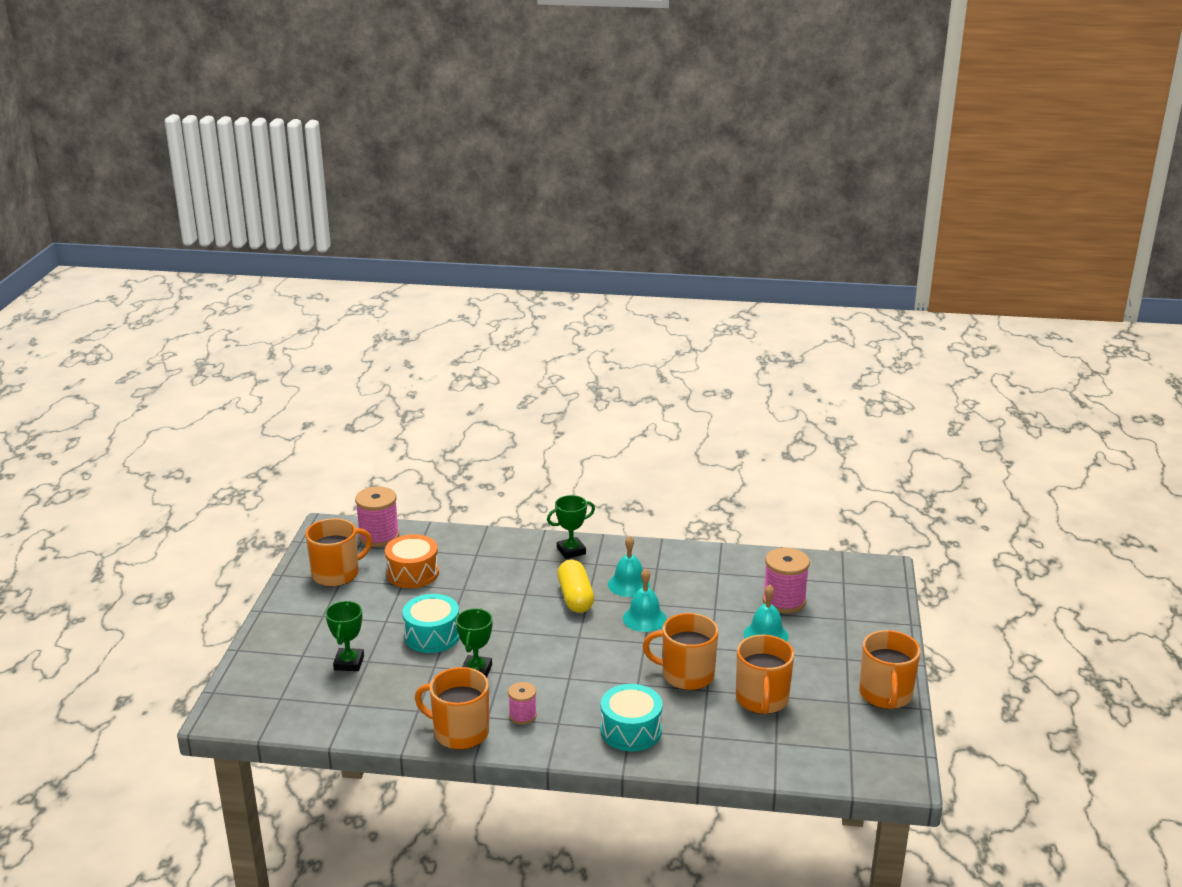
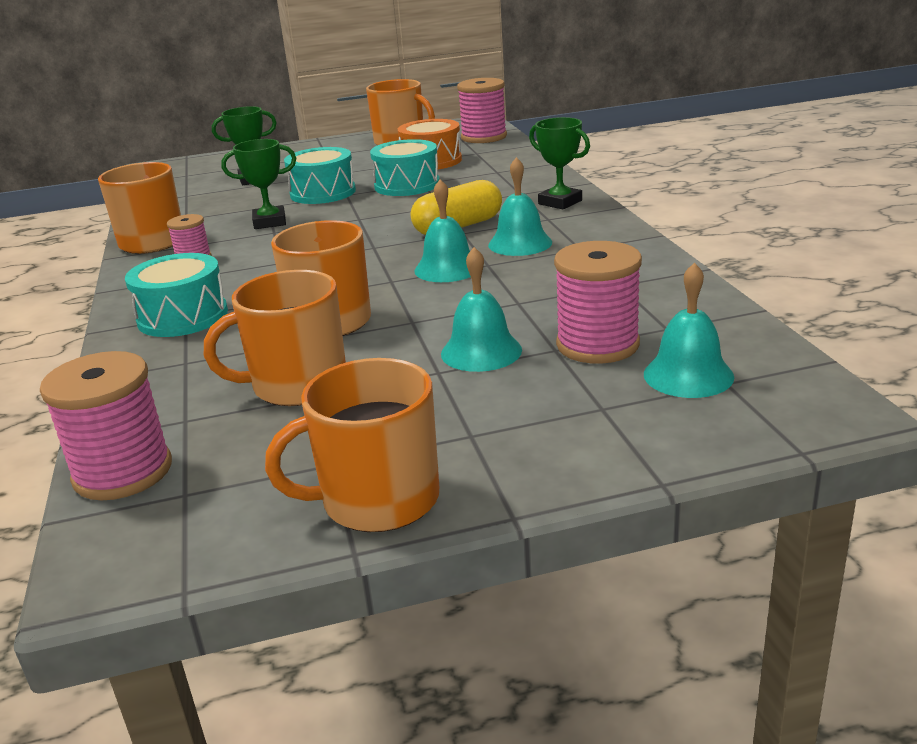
camera: 70 degrees right, 0 degrees up
none -> pink spool [40,351,172,500]
none -> turquoise drum [370,139,440,196]
none -> turquoise bell [644,262,734,398]

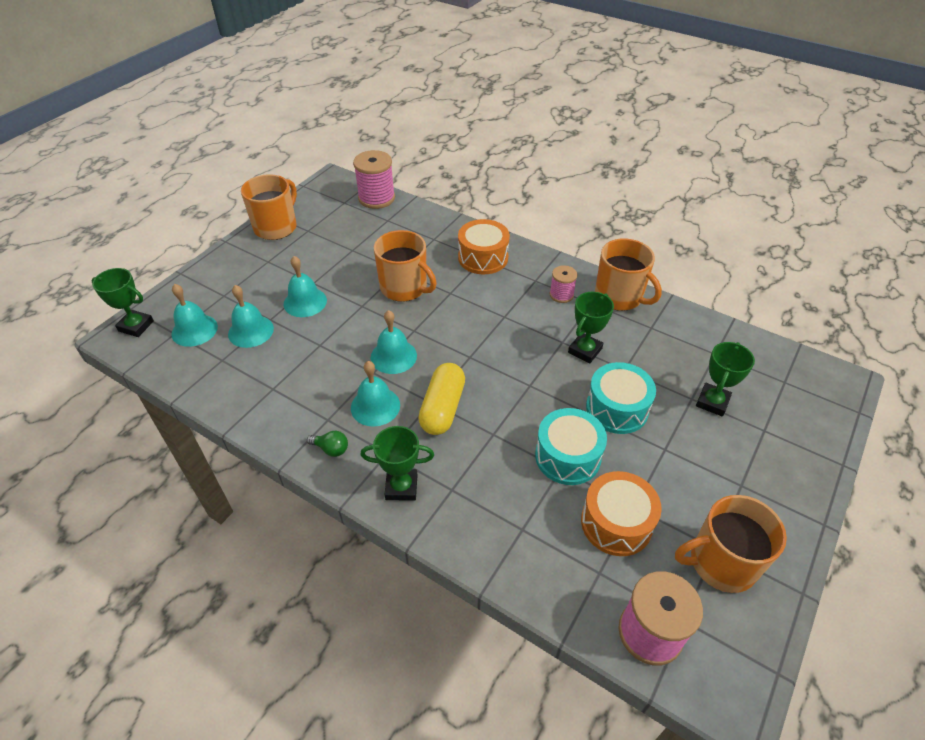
camera: 135 degrees right, 20 degrees up
turquoise drum [125,253,228,337] -> orange drum [458,219,510,274]
orange mug [204,270,346,406] -> none
pink spool [554,241,642,364] -> turquoise bell [228,285,274,348]
none -> green trophy [92,268,154,337]
none -> green light bulb [307,430,348,457]

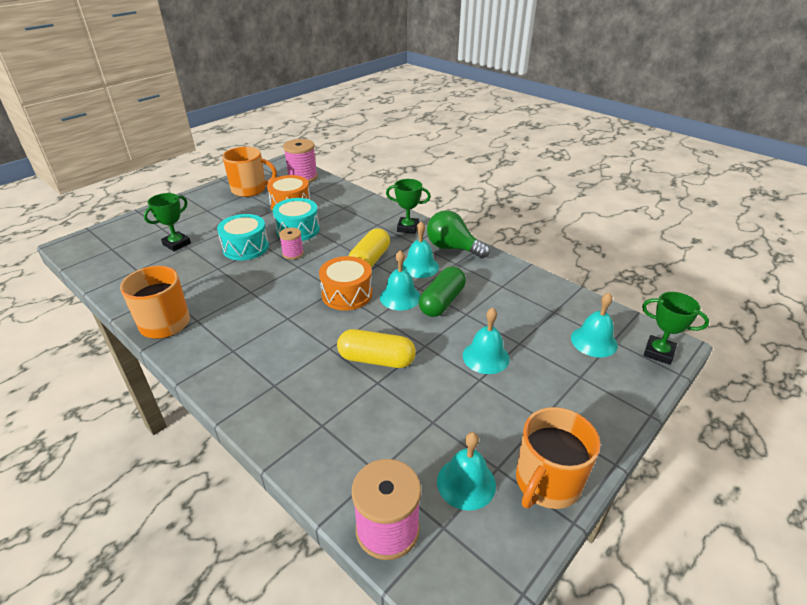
camera: 170 degrees left, 10 degrees down
turquoise bell [228,285,274,348] -> turquoise bell moved to [437,432,496,511]
green light bulb [307,430,348,457] -> green light bulb [427,210,490,259], size x2.12
orange mug [374,230,437,302] -> yellow capsule [337,329,416,368]
orange drum [458,219,510,274] -> orange drum moved to [319,256,373,311]
pink spool [550,265,578,303] -> pink spool moved to [279,228,304,260]
green trophy [568,292,614,363] -> none
none -> green capsule [419,267,466,317]

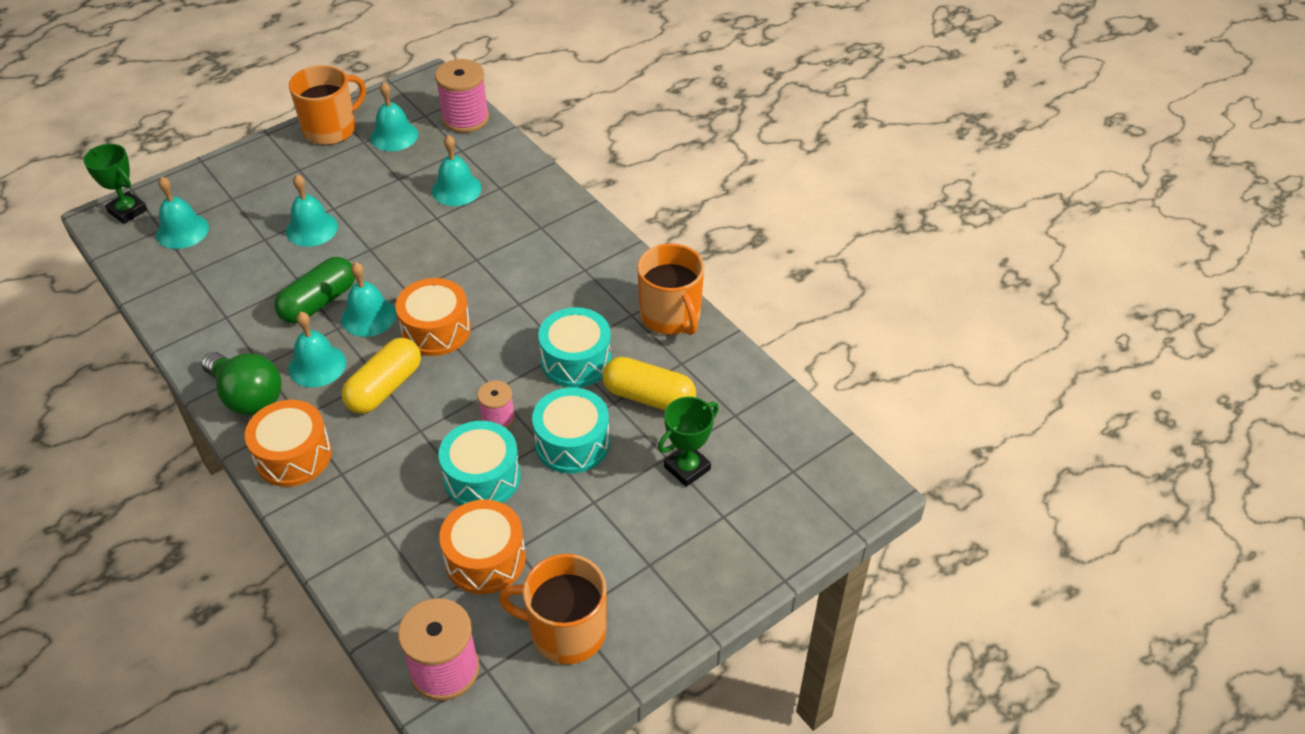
camera: 170 degrees left, 10 degrees up
yellow capsule [337,329,416,368] -> yellow capsule moved to [602,357,696,410]
green trophy [386,179,431,234] -> orange drum [245,400,332,487]
none -> turquoise bell [432,135,482,206]
none -> turquoise drum [538,307,612,388]

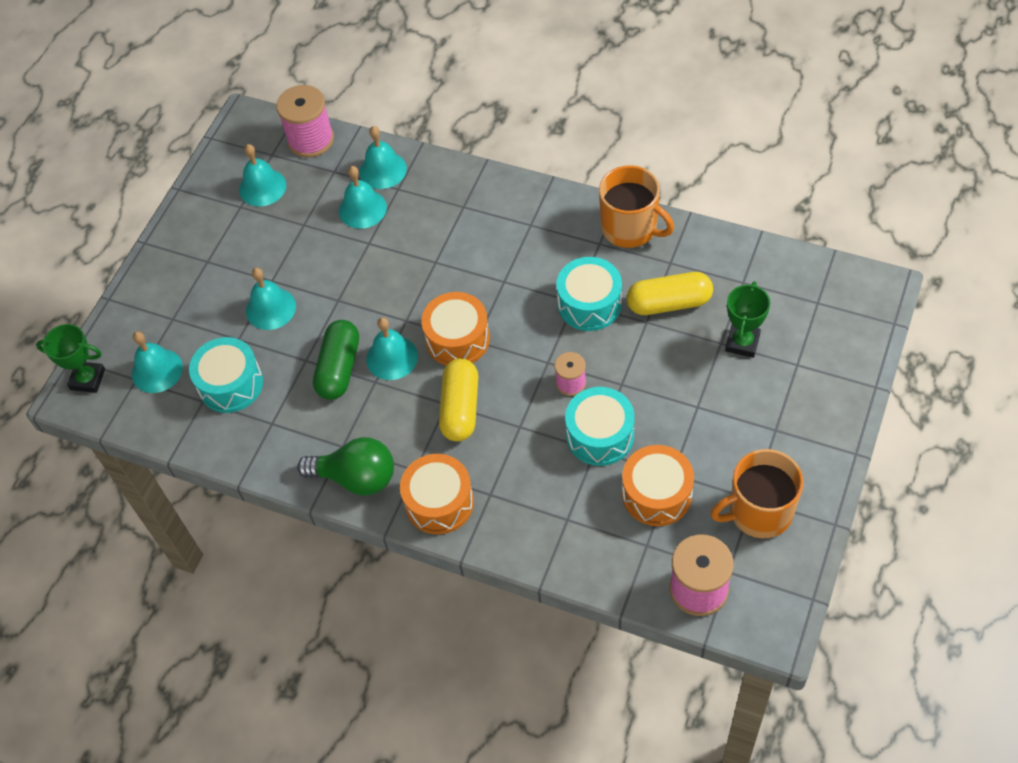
camera: 25 degrees left, 10 degrees up
orange mug [289,65,366,145] -> none
turquoise bell [289,312,346,387] -> turquoise bell moved to [359,126,407,189]
turquoise drum [532,387,610,473] -> turquoise drum moved to [189,337,263,413]

